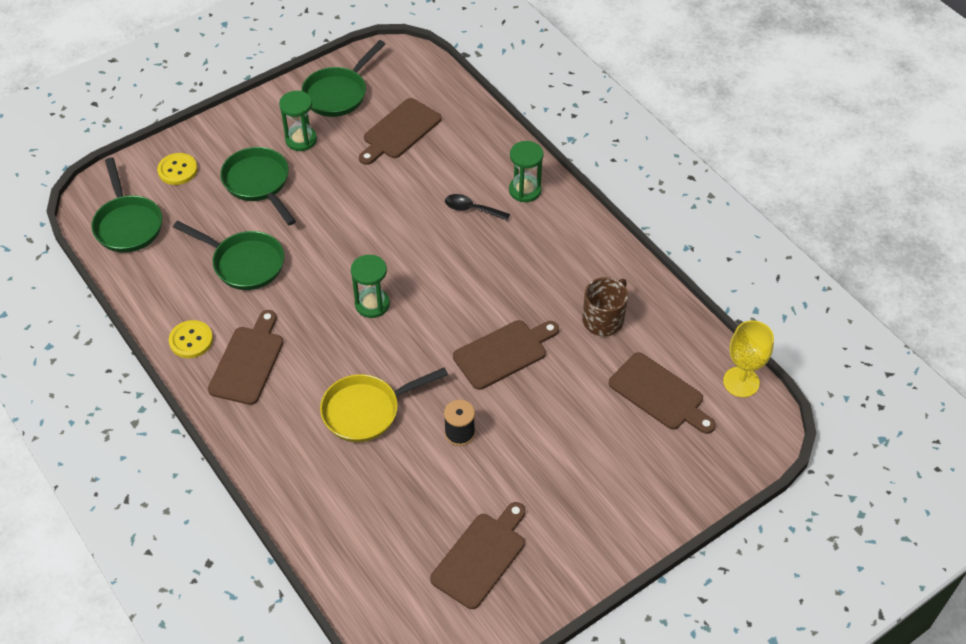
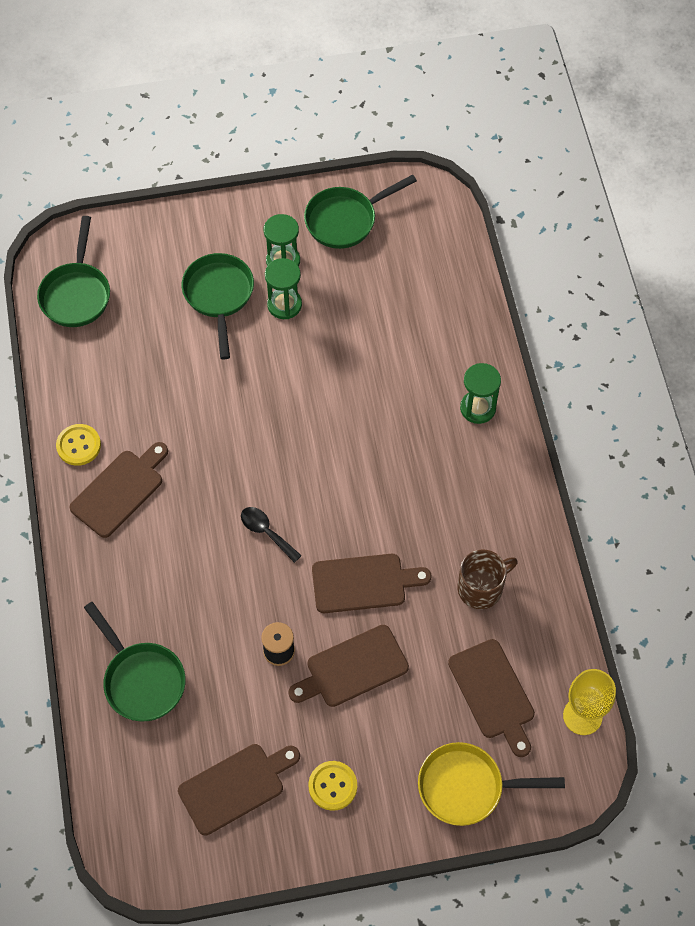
camera: 25 degrees right, 10 degrees up
yellow button [157,153,198,185] -> yellow button moved to [308,761,357,811]
green pan [173,221,284,290] -> green pan moved to [84,602,186,721]
yellow pan [320,368,448,442] -> yellow pan moved to [418,742,565,826]
green hourglass [351,255,390,318] -> green hourglass moved to [265,258,302,319]
brown cutting board [359,98,441,165] -> brown cutting board moved to [288,625,409,707]
black spoon [445,194,510,221] -> black spoon moved to [241,507,302,563]

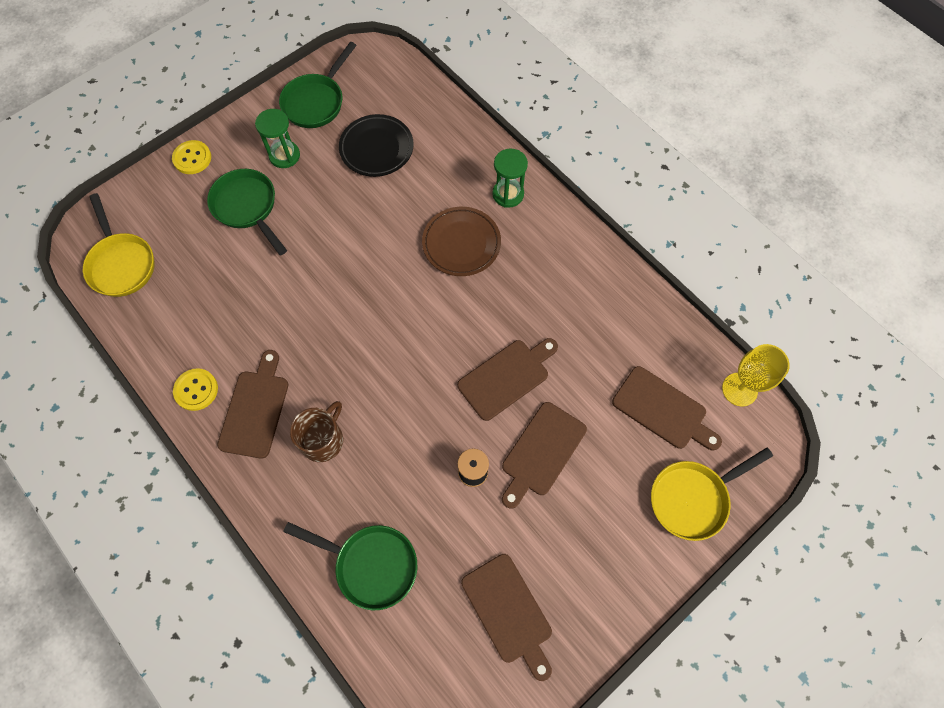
camera: 30 degrees left, 5 degrees up
green pan [37,216,110,327] -> yellow pan [83,193,155,297]
brown cutting board [178,744,300,836] -> brown cutting board turned 120 degrees clockwise [461,554,552,681]
black spoon [241,507,302,563] -> none
green hourglass [265,258,302,319] -> none
yellow button [308,761,357,811] -> yellow button moved to [172,140,211,174]
brown mug [457,549,518,609] -> brown mug moved to [290,401,343,462]
none -> black plate [339,114,414,177]
none -> brown plate [422,207,501,276]

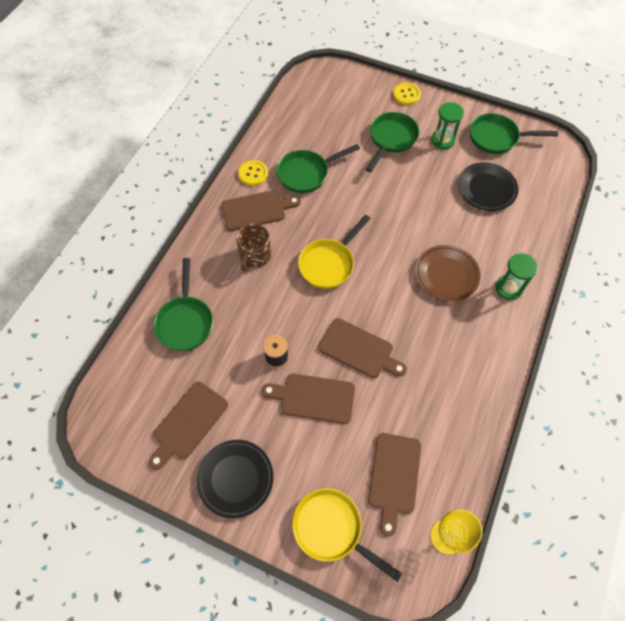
camera: 65 degrees right, 5 degrees down
yellow pan [83,193,155,297] -> yellow pan moved to [298,215,371,289]
brown mug [290,401,343,462] -> brown mug turned 105 degrees clockwise [236,224,271,272]
none -> black plate [196,440,273,518]
none -> green pan [277,144,360,193]

